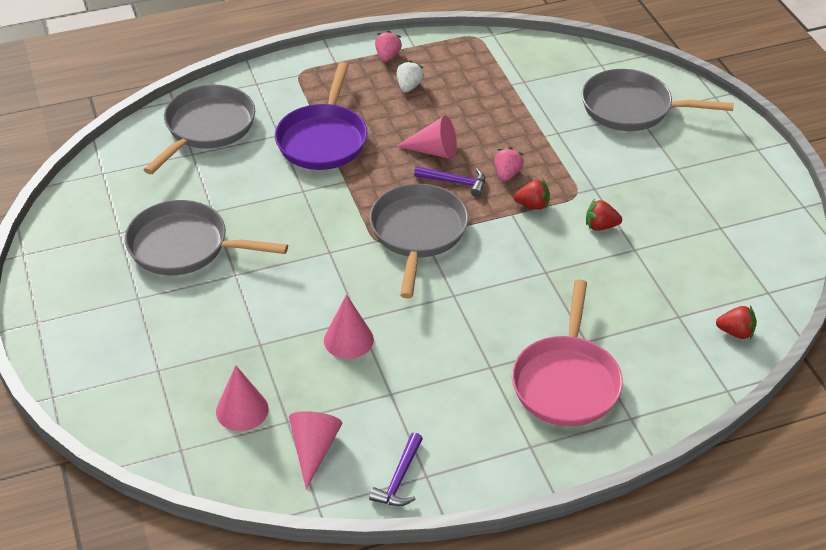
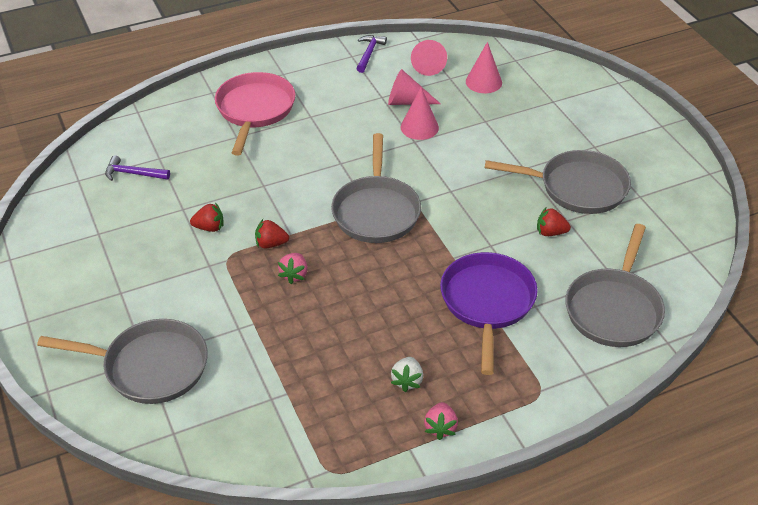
camera: 175 degrees right, 0 degrees up
pink cone [396,116,457,159] -> pink cone moved to [388,69,441,105]
purple hammer [414,166,485,197] -> purple hammer moved to [105,155,170,181]
red strawberry [716,306,757,339] -> red strawberry moved to [537,207,571,236]

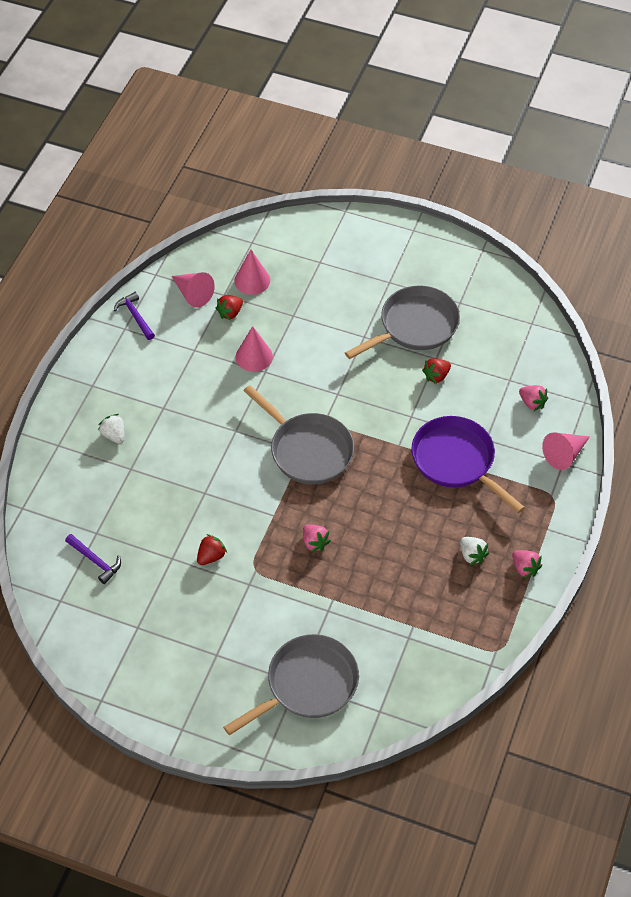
camera: 45 degrees left, 10 degrees up
purple hammer [105,155,170,181] -> purple hammer turned 105 degrees counterclockwise [65,534,121,584]
pink pan [215,72,296,156] -> white strawberry [98,414,125,444]
red strawberry [255,219,289,248] -> red strawberry moved to [216,295,243,320]
pink cone [388,69,441,105] -> pink cone moved to [542,432,590,470]
grey pan [565,224,665,347] -> pink strawberry [519,385,548,411]

